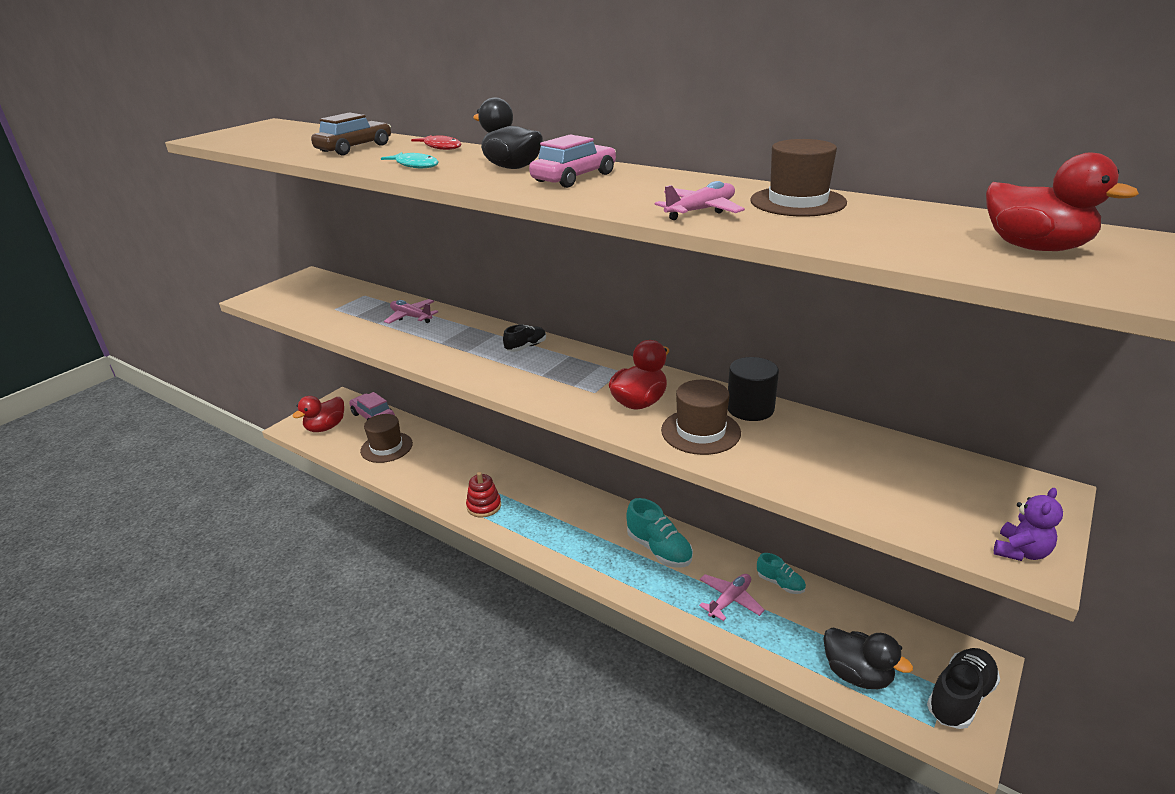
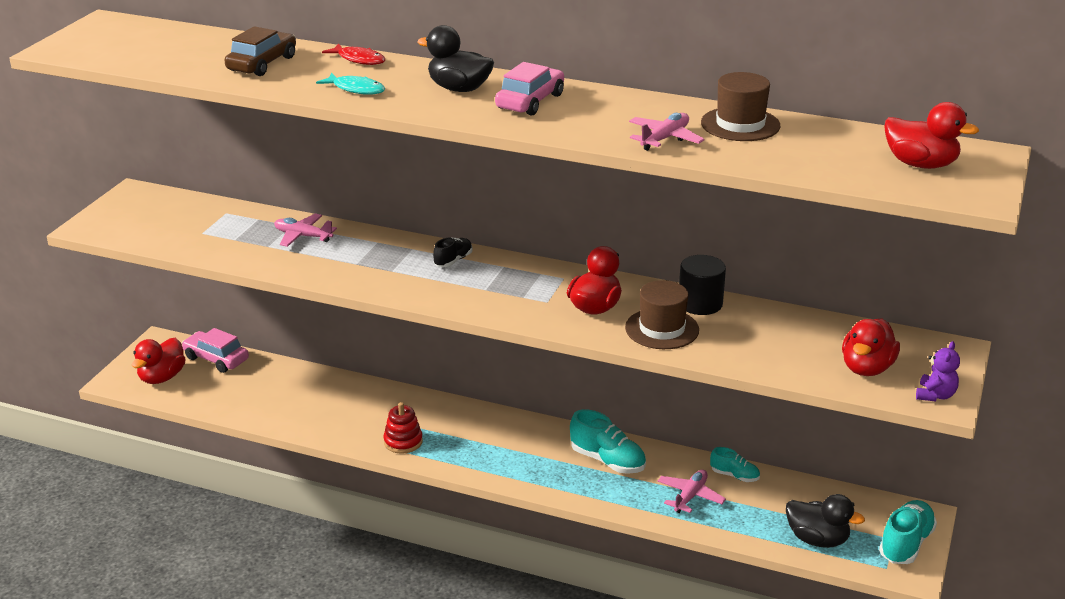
camera: 15 degrees left, 0 degrees up
brown hat [360,414,413,463] -> none
black shoe [927,648,1000,729] -> turquoise shoe [879,500,937,564]
none -> red duck [842,318,900,376]

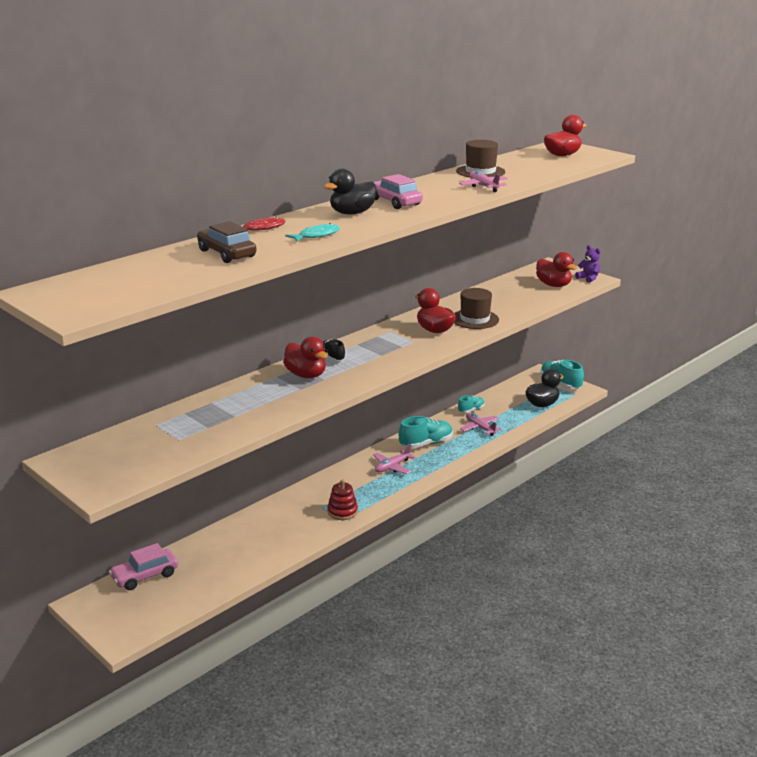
camera: 65 degrees left, 5 degrees down
red duck [132,338,186,384] -> red duck moved to [283,336,328,378]
pink plane [274,213,337,247] -> pink plane moved to [373,444,416,474]
black cylinder [679,255,726,315] -> none

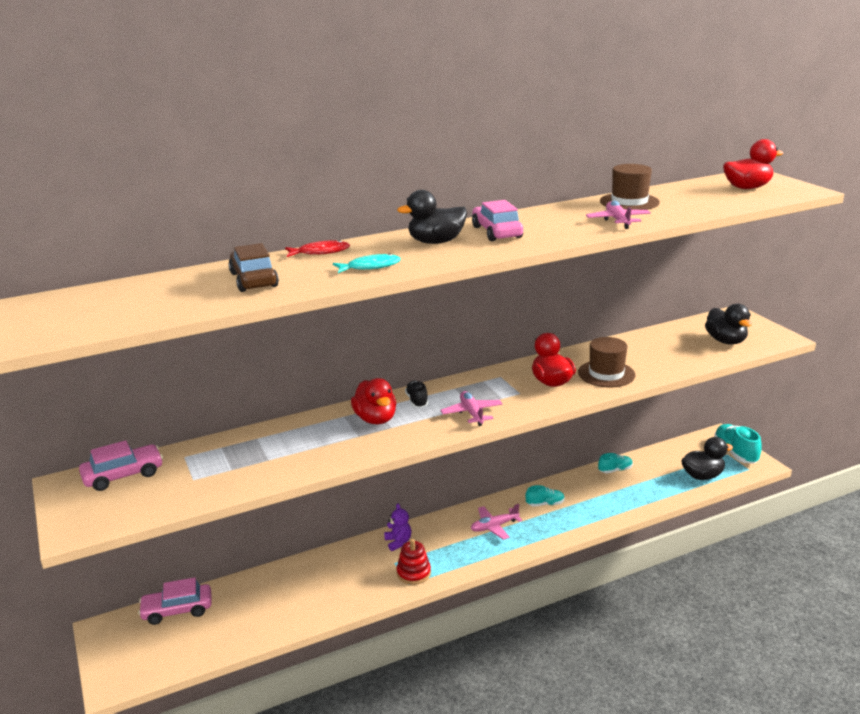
camera: 20 degrees right, 0 degrees up
turquoise shoe [399,416,453,448] -> turquoise shoe [525,485,565,507], size x0.59
pink plane [460,413,501,436] -> pink plane moved to [440,391,503,426]
red duck [536,252,577,287] -> black duck [705,304,752,345]
purple teddy bear [575,245,600,283] -> purple teddy bear moved to [384,503,411,551]
none -> pink car [79,440,163,491]

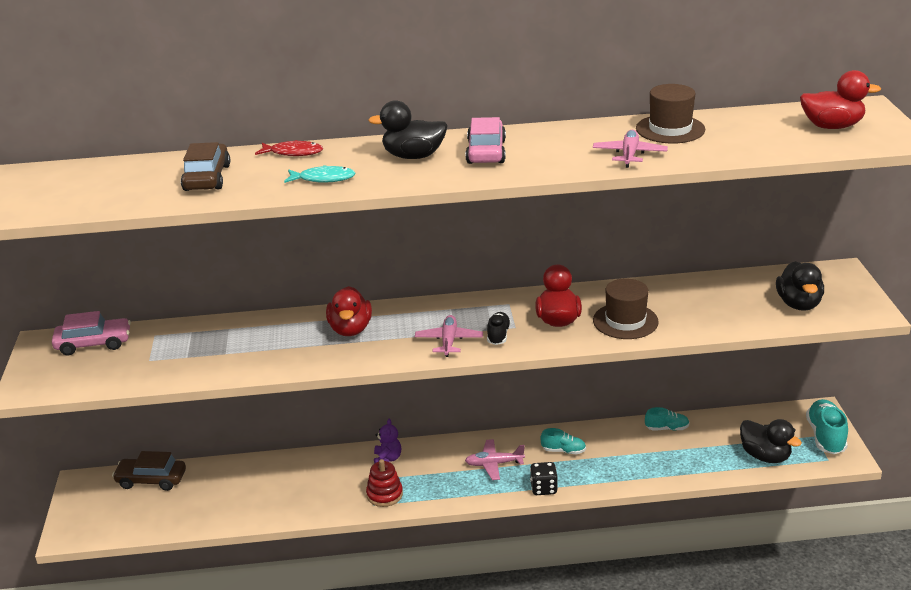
camera: 20 degrees right, 5 degrees up
pink car [138,577,212,625] -> brown car [112,451,186,491]
black shoe [405,381,428,408] -> black shoe moved to [487,312,511,345]
black duck [681,437,733,480] -> black duck turned 45 degrees clockwise [740,419,802,463]
none -> black dice [530,462,558,495]

